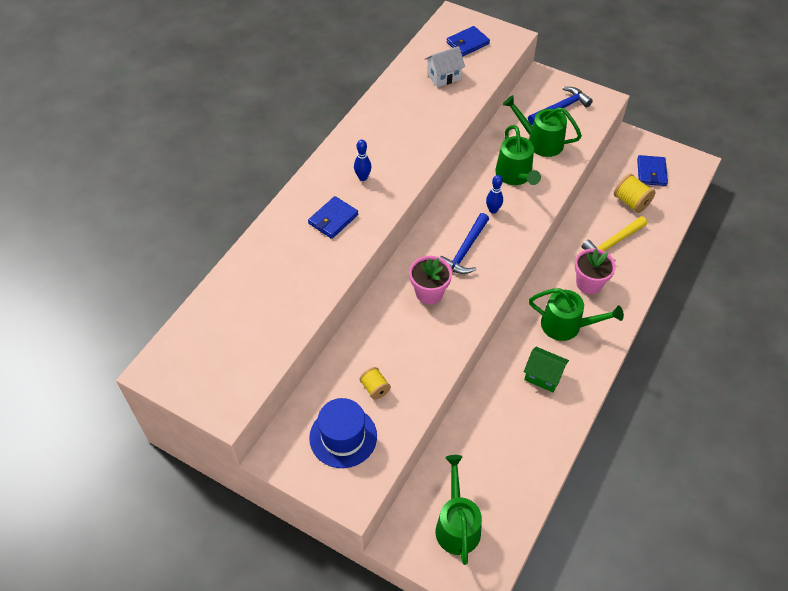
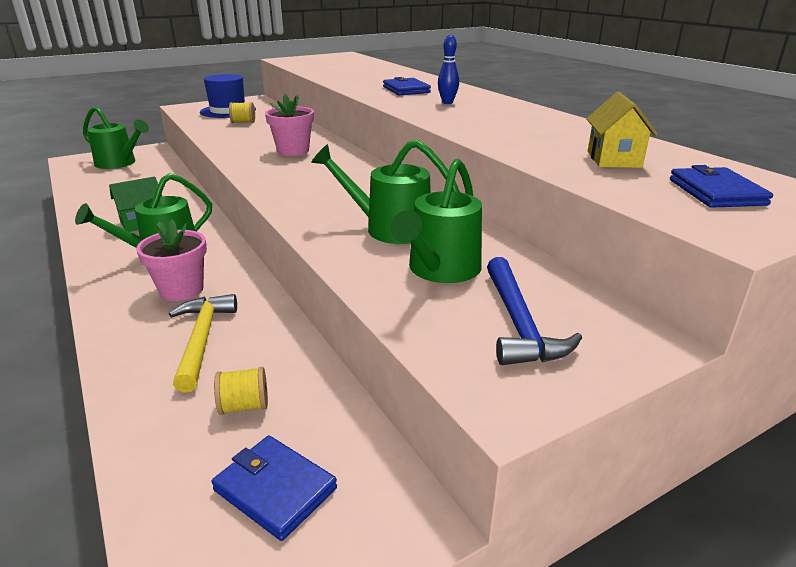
camera: 120 degrees right, 25 degrees down
white house [425,46,465,87] -> yellow house [586,92,658,168]
blue hammer [440,213,489,274] -> none
blue bowling pin [486,175,503,214] -> none
green watering can [503,95,582,157] -> green watering can turned 150 degrees clockwise [390,159,482,283]
yellow spool [614,174,655,213] -> yellow spool [214,367,268,415], size x0.65

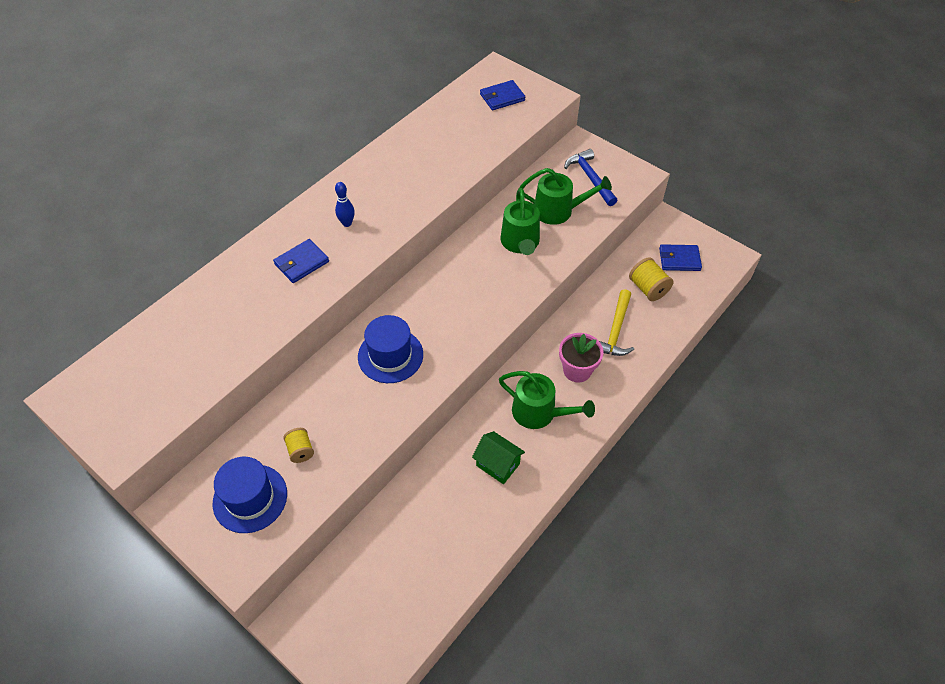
camera: 110 degrees left, 25 degrees up
green watering can [83,106,149,169] -> none
yellow hammer [169,294,237,393] -> yellow hammer turned 45 degrees counterclockwise [599,289,634,356]
blue wallet [212,436,337,541] -> blue wallet turned 75 degrees clockwise [659,244,702,271]
yellow spool [214,367,268,415] -> yellow spool [629,257,673,301], size x1.53
pink flower pot [265,94,314,156] -> blue hat [358,315,423,383]
blue hammer [487,257,582,365] -> blue hammer turned 90 degrees counterclockwise [564,149,618,206]
yellow house [586,92,658,168] -> none

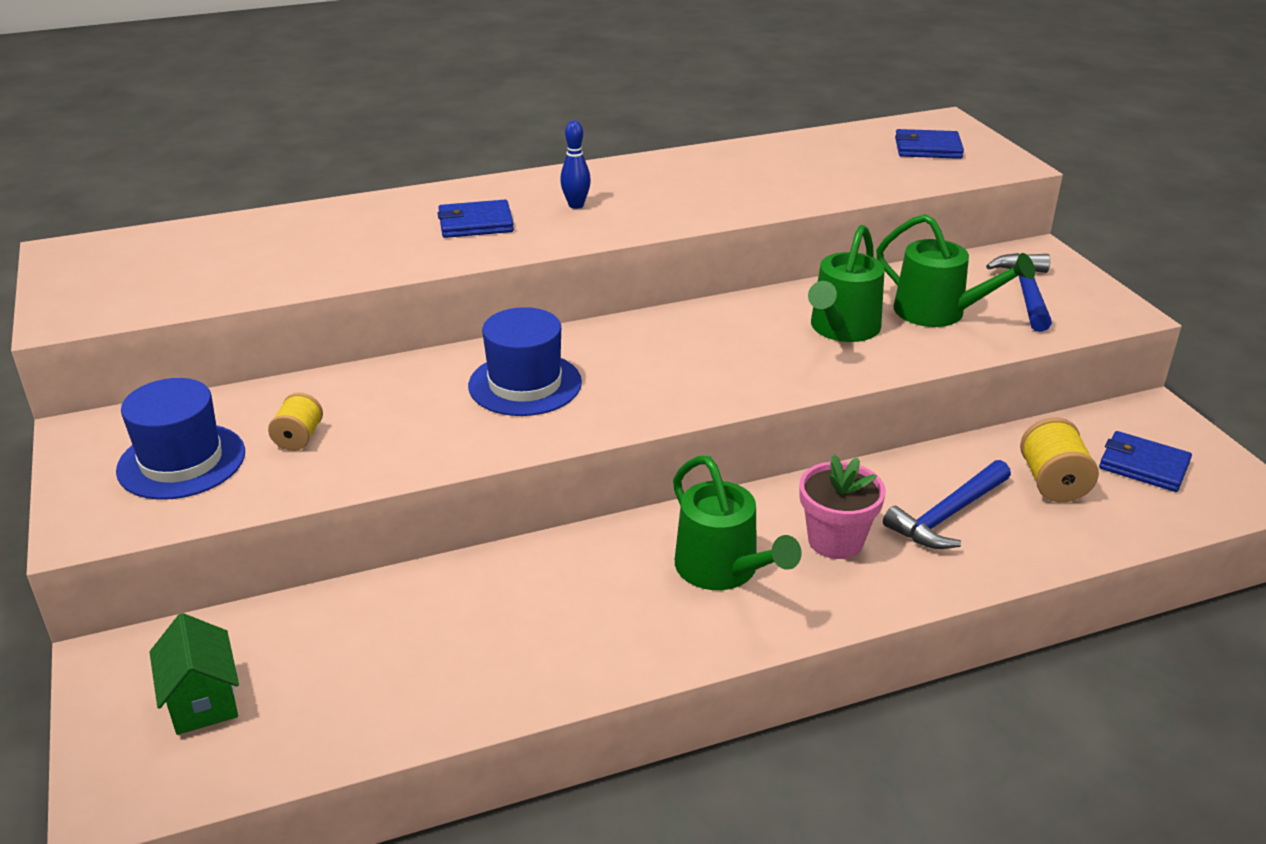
camera: 30 degrees right, 20 degrees down
green house [472,431,525,484] -> green house moved to [149,613,239,735]
yellow hammer [599,289,634,356] -> blue hammer [883,460,1011,549]

